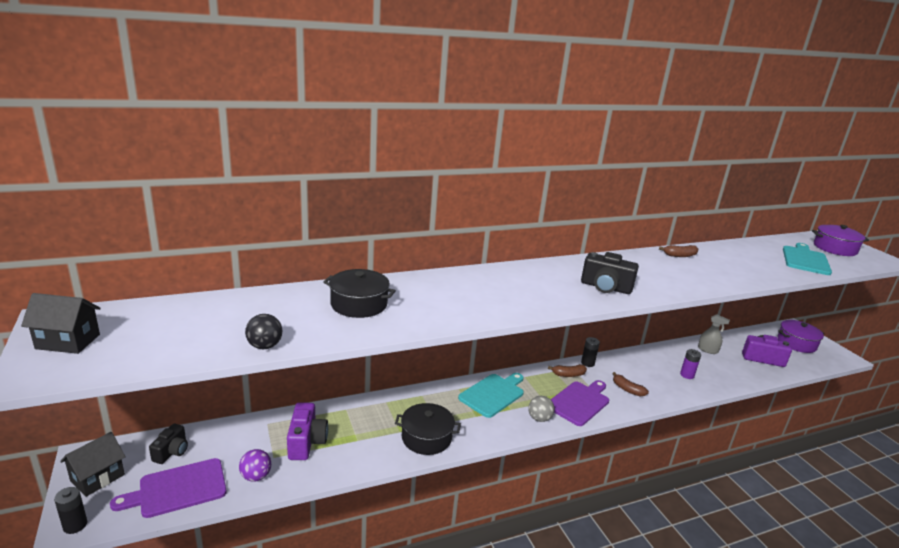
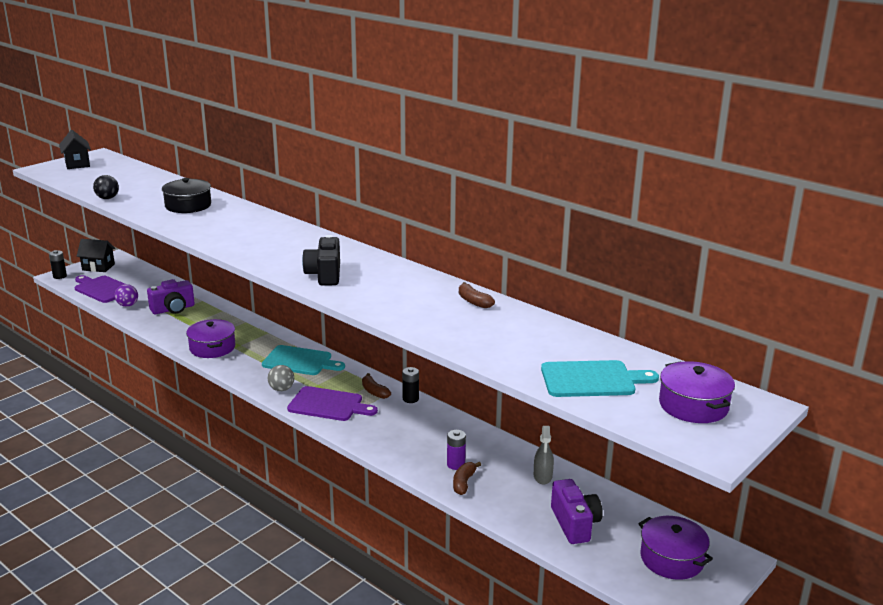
camera: 65 degrees right, 0 degrees up
black camera [149,424,188,464] -> none
black pot [395,403,461,455] -> purple pot [186,319,235,358]
brown banana [612,372,649,396] -> brown banana moved to [453,462,481,495]

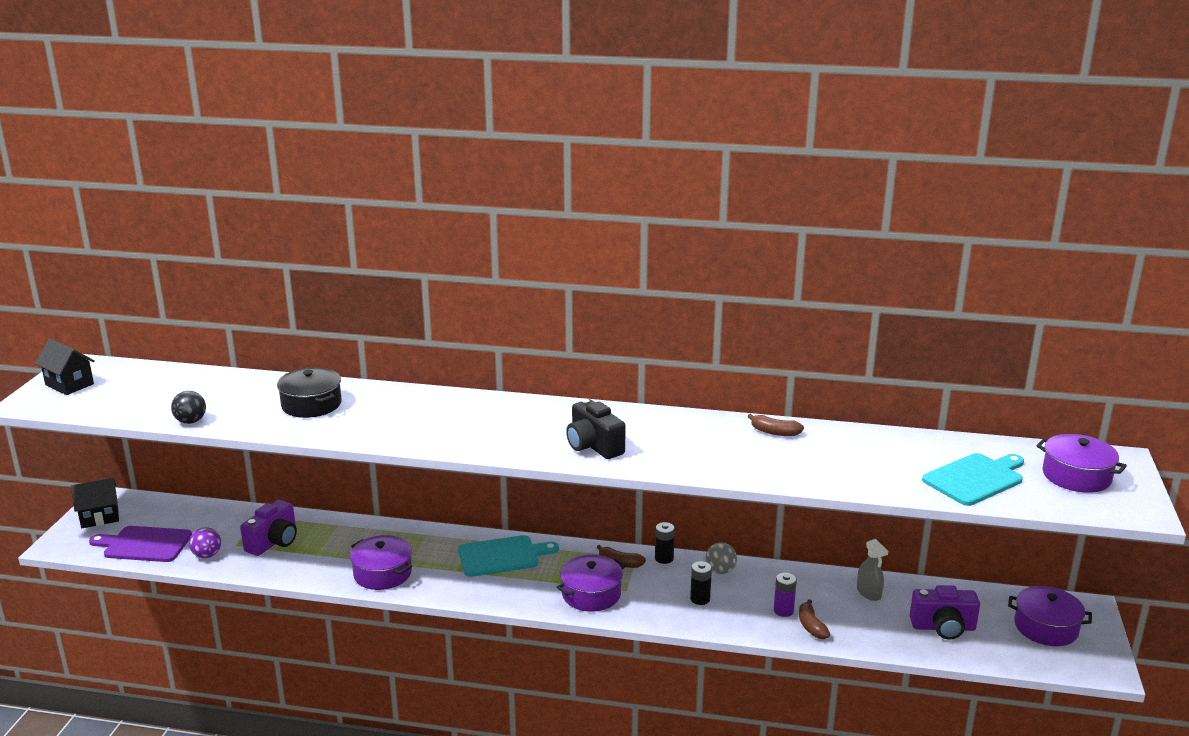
camera: 30 degrees left, 0 degrees up
black battery [49,250,67,279] -> black battery moved to [690,561,712,605]
grey ball [268,365,294,391] -> grey ball moved to [706,543,737,574]
purple cutting board [287,386,378,421] -> purple pot [557,555,625,612]
purple camera [551,479,603,544] -> purple camera turned 135 degrees clockwise [910,585,980,640]

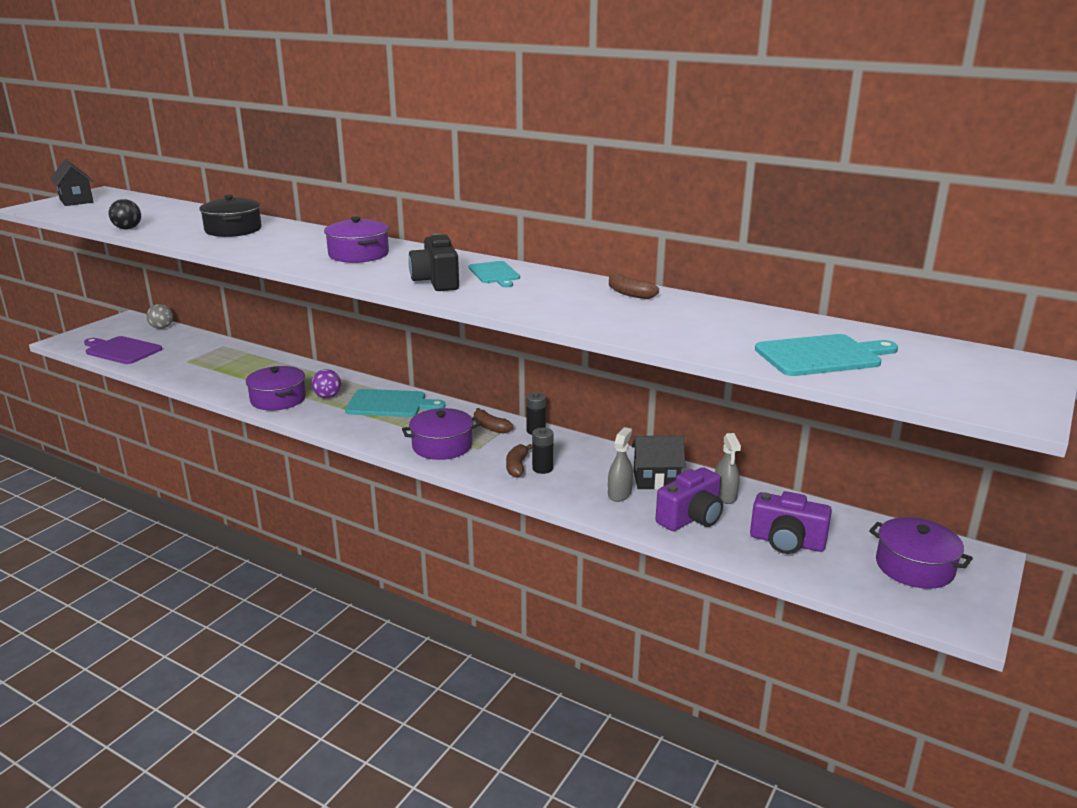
camera: 20 degrees right, 0 degrees up
black house [71,478,119,528] -> black house moved to [632,435,686,490]
purple ball [189,527,221,558] -> purple ball moved to [311,369,341,398]
purple camera [240,500,297,556] -> purple camera moved to [655,467,723,531]
grey ball [706,543,737,574] -> grey ball moved to [146,304,173,329]
purple battery [774,573,797,617] -> grey spray bottle [608,427,633,502]
brown banana [799,599,830,639] -> brown banana moved to [506,444,532,478]
purple pot [1036,434,1127,493] -> purple pot moved to [324,216,389,263]
none -> turquoise cutting board [468,261,520,287]

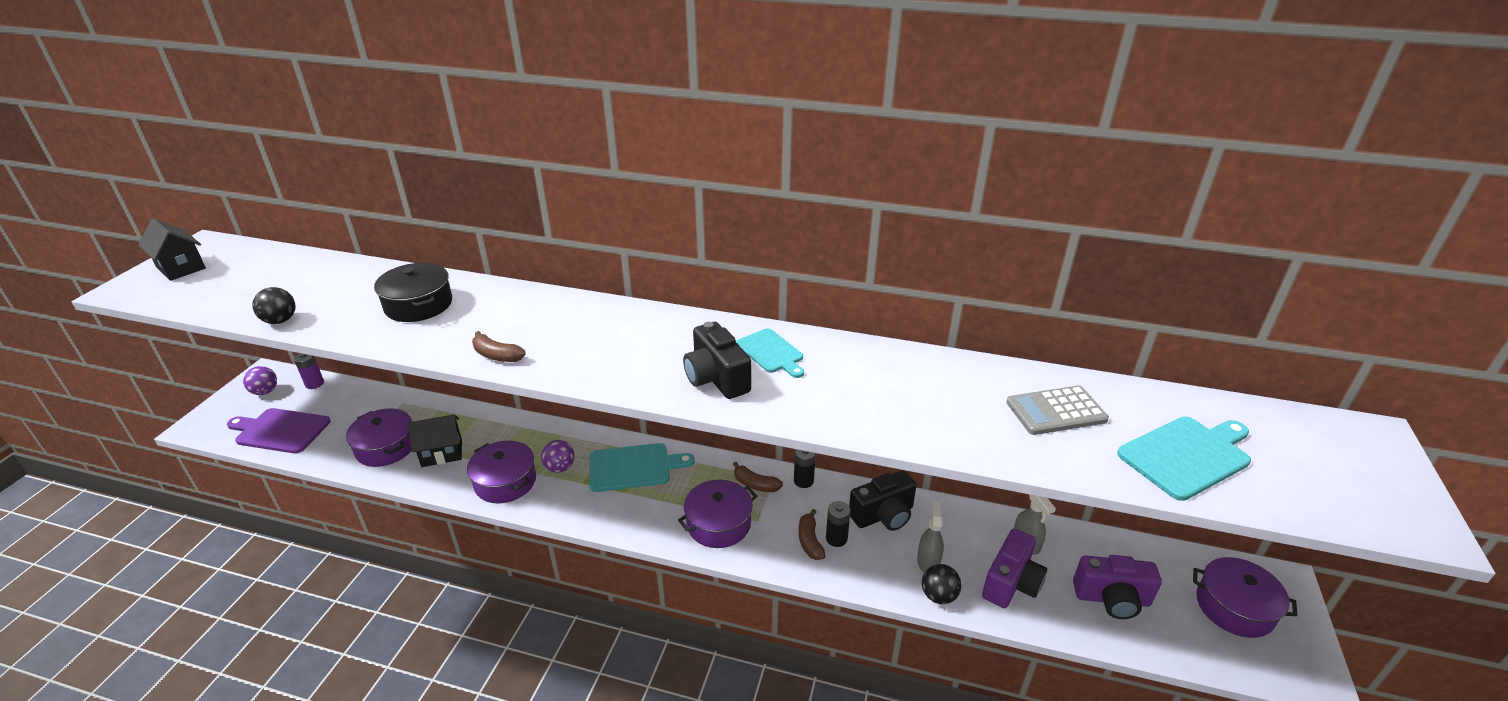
camera: 15 degrees left, 10 degrees up
grey ball [146,304,173,329] -> purple battery [294,353,324,389]
purple pot [324,216,389,263] -> purple pot moved to [346,408,412,467]
brown banana [609,274,659,299] -> brown banana moved to [472,331,526,362]
black house [632,435,686,490] -> black house moved to [408,414,462,467]
none -> purple ball [243,366,277,395]
none -> black camera [849,470,917,531]
none -> black ball [922,564,962,604]
none -> grey calculator [1006,385,1109,435]

